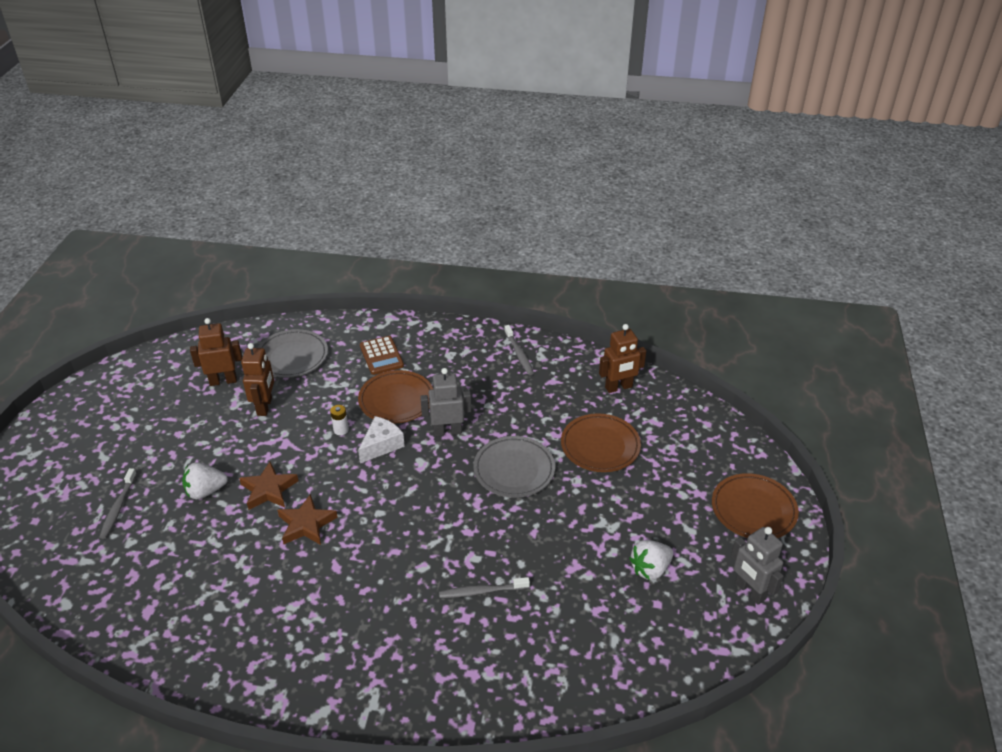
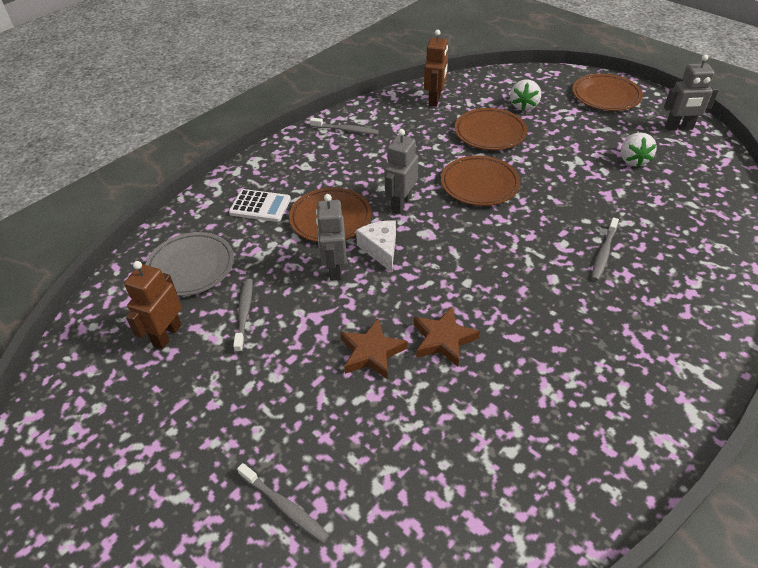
camera: 55 degrees left, 5 degrees up
white strawberry [182,462,228,499] -> white strawberry moved to [510,79,541,111]
brown robot [241,343,274,416] -> grey toothbrush [233,279,252,353]
white battery [330,405,349,435] -> grey robot [316,194,347,281]
brown calculator [360,336,404,375] -> white calculator [229,189,291,222]
grey plate [473,436,555,498] -> brown plate [441,155,520,206]

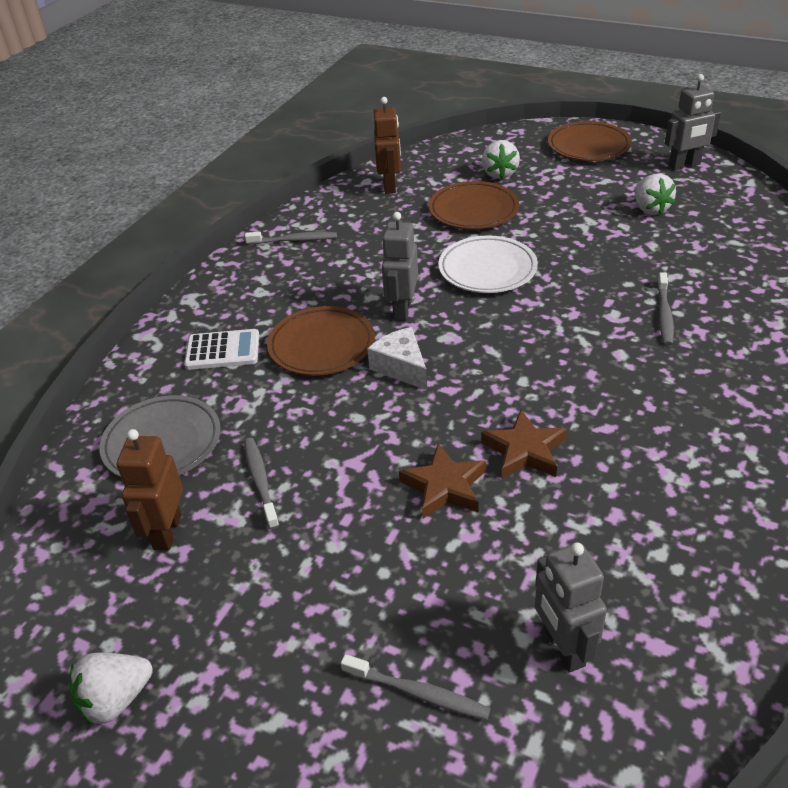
camera: 15 degrees left, 5 degrees down
grey robot [316,194,347,281] -> grey robot moved to [535,542,607,673]
brown plate [441,155,520,206] -> white plate [438,235,538,293]
none -> white strawberry [70,653,153,725]

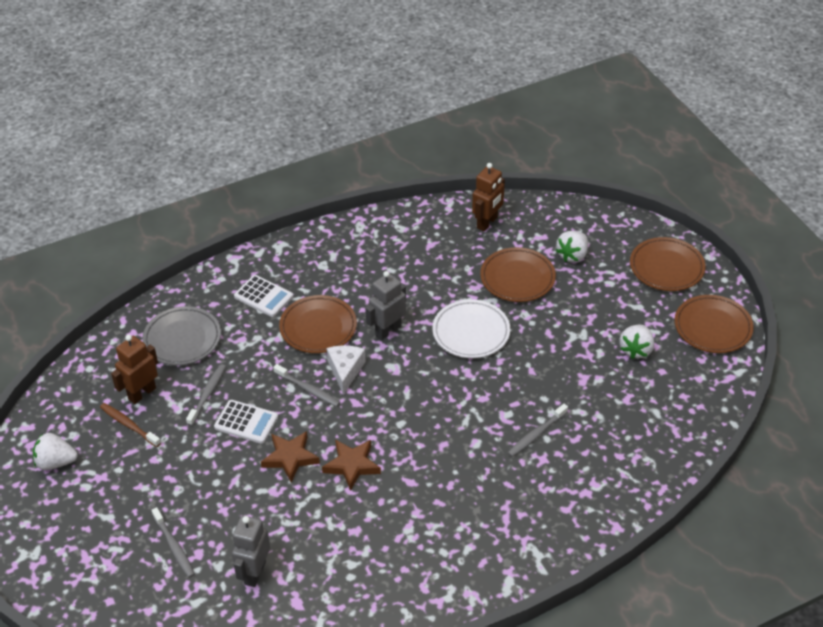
camera: 35 degrees right, 5 degrees up
grey toothbrush [245,232,337,245] -> grey toothbrush moved to [273,364,340,407]
grey robot [665,74,721,170] -> brown plate [674,295,754,353]
none -> brown toothbrush [100,403,161,447]
none -> white calculator [214,400,278,444]

